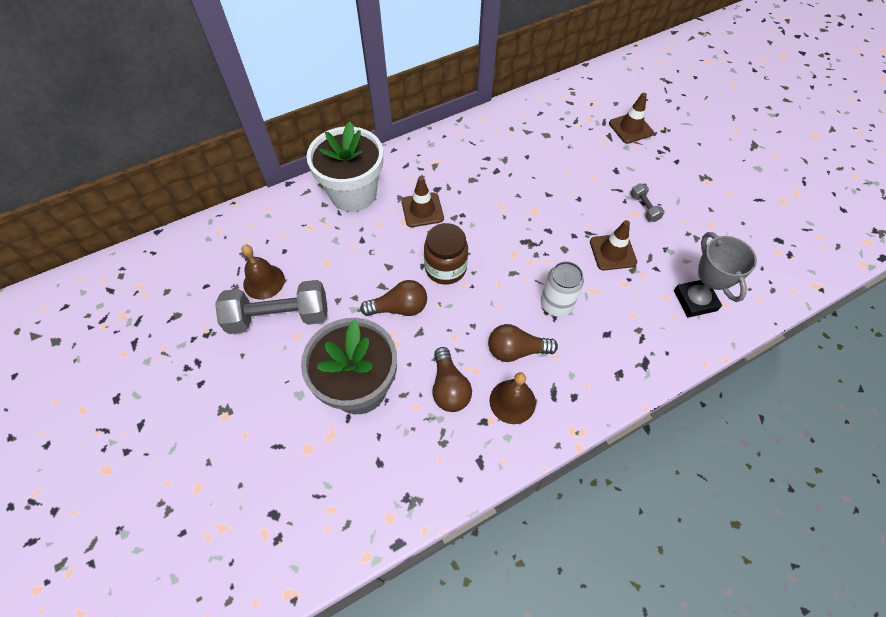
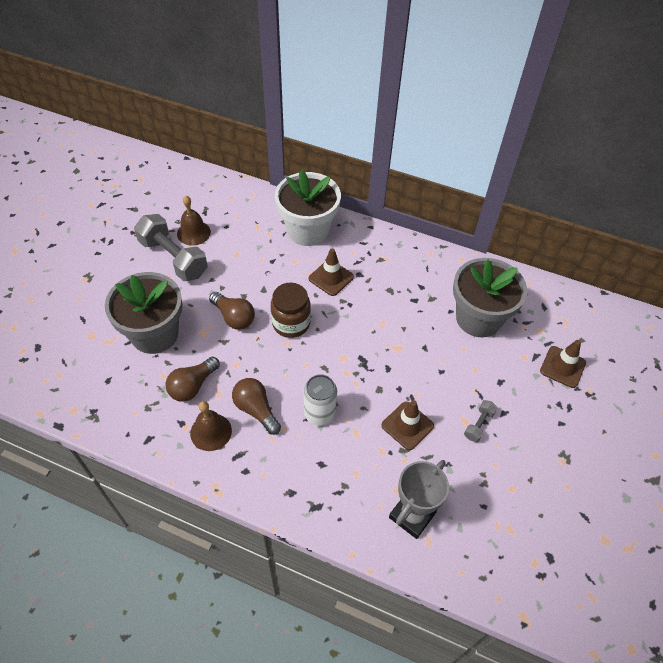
camera: 50 degrees right, 5 degrees down
none -> grey flower pot [453,258,527,337]

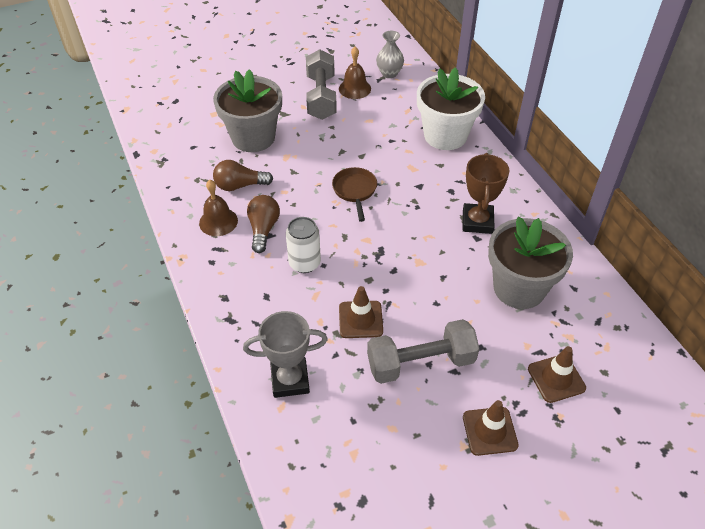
camera: 45 degrees right, 5 degrees down
brown light bulb [209,292,255,330] -> none
brown jar [271,283,311,338] -> brown pan [332,167,377,222]
brown traffic cone [309,248,354,296] -> brown traffic cone moved to [463,400,519,456]
grey dumbbell [464,400,497,442] -> grey dumbbell [367,319,479,384], size x2.20
none -> grey vase [376,31,404,78]
none -> brown trophy [463,153,509,234]

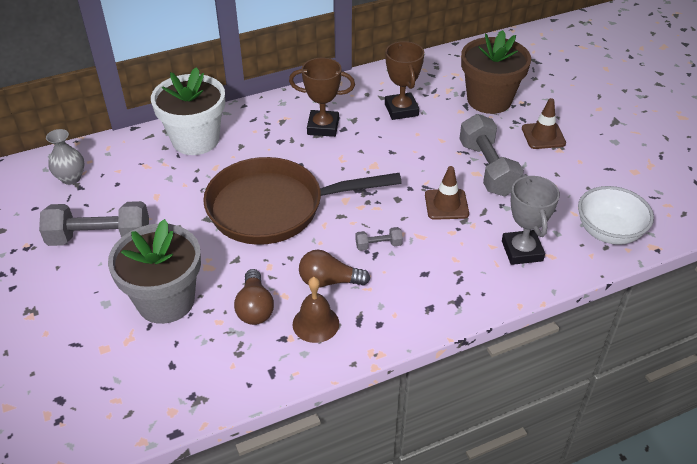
camera: 90 degrees left, 5 degrees down
white can [286,217,321,273] -> grey dumbbell [356,227,403,251]
brown pan [332,167,377,222] -> brown pan [203,157,402,245], size x2.31
brown bell [339,47,371,99] -> none
grey flower pot [488,216,573,309] -> brown trophy [385,41,424,120]
brown traffic cone [528,346,586,403] -> brown flower pot [461,30,531,114]
none -> white bowl [578,186,654,245]

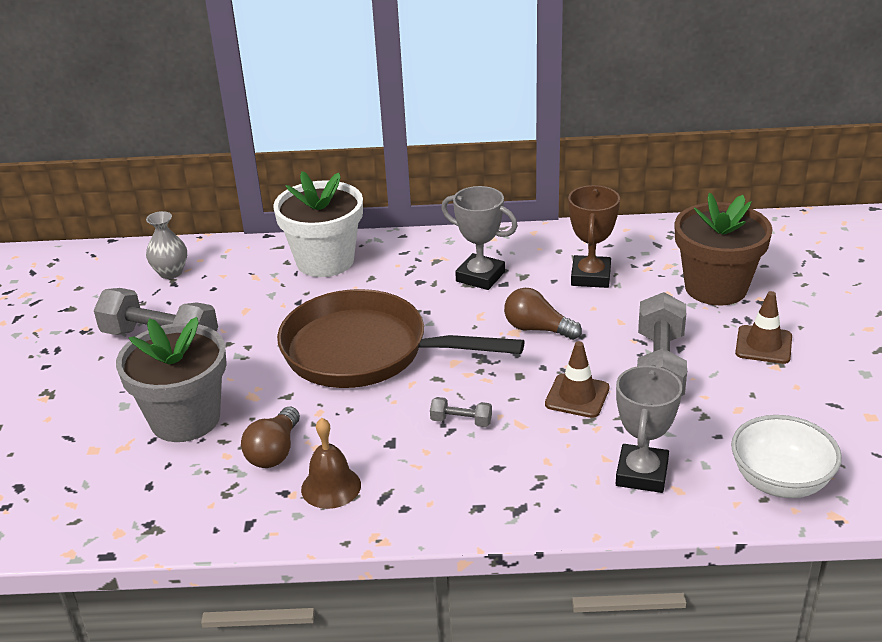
camera: 25 degrees right, 10 degrees down
brown trophy [289,58,355,137] -> grey trophy [441,186,518,290]
brown light bulb [299,250,370,287] -> brown light bulb moved to [504,288,582,340]

